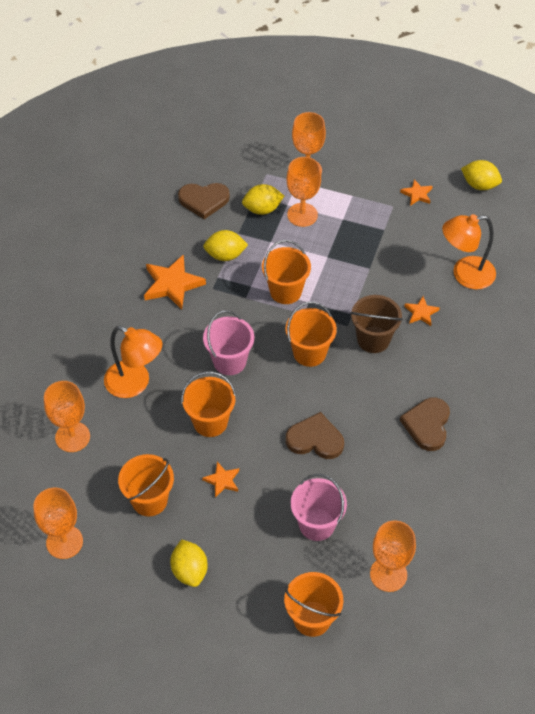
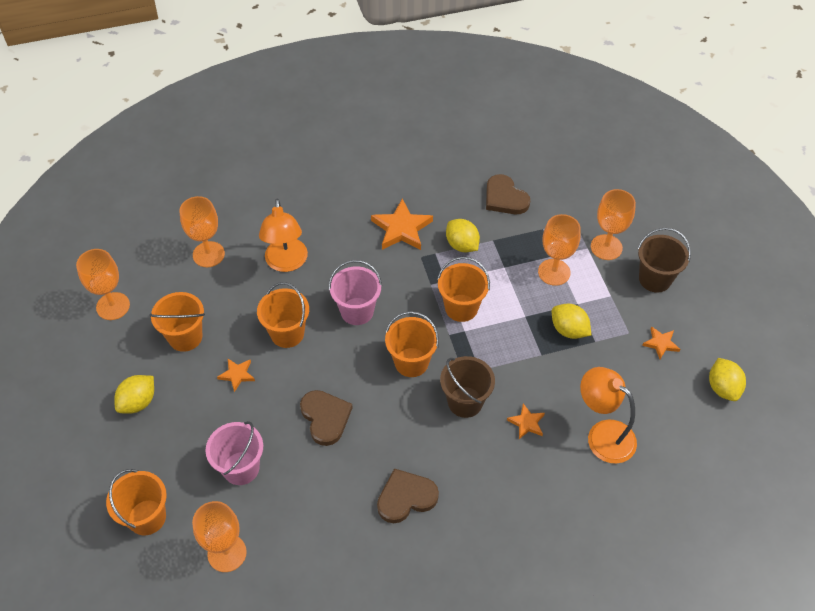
camera: 55 degrees right, 0 degrees up
yellow lemon [242,184,284,215] -> yellow lemon moved to [552,304,591,339]
none -> brown bucket [638,228,691,293]

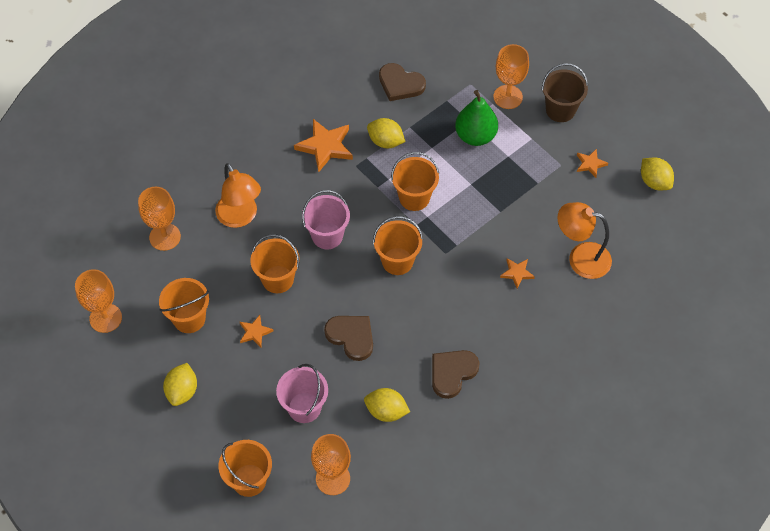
camera: 25 degrees left, 5 degrees up
brown bucket [440,356,495,418] -> none
orange goblet [538,214,581,286] -> green pear [455,90,498,146]
yellow lemon [552,304,591,339] -> yellow lemon moved to [364,388,410,422]

